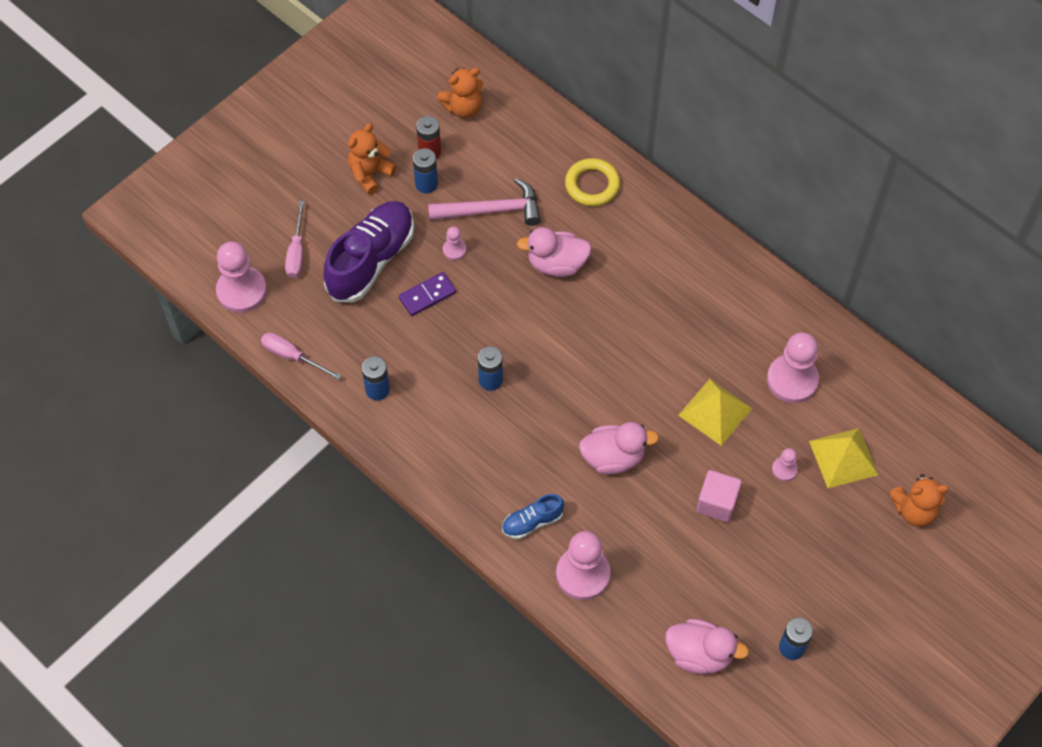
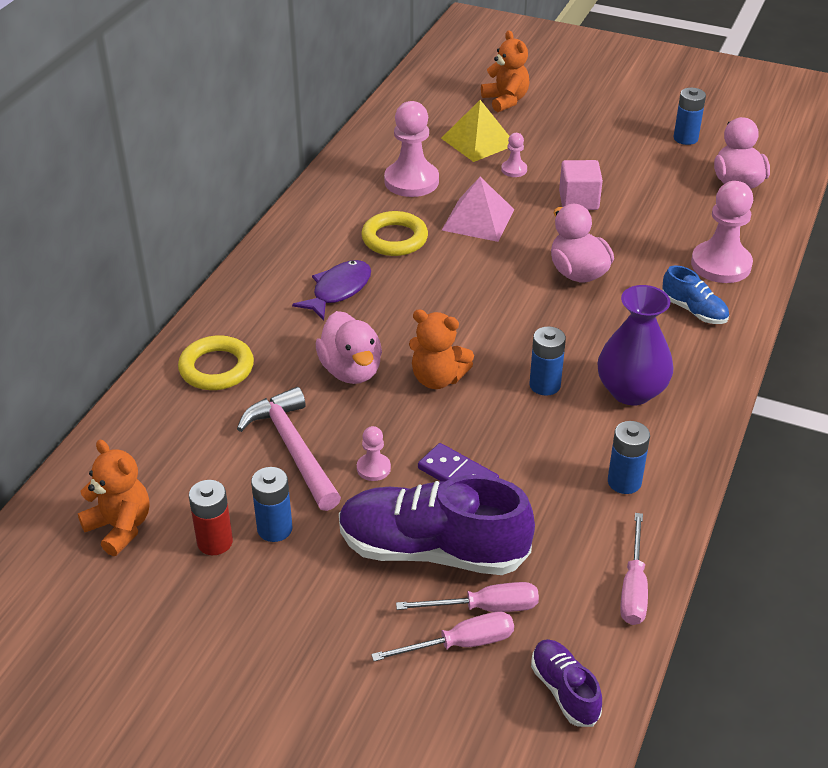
camera: 110 degrees left, 20 degrees down
pink pawn [216,242,267,313] -> purple shoe [531,639,602,727]
orange teddy bear [348,123,397,195] -> orange teddy bear moved to [409,309,474,389]
yellow pyramid [678,379,753,446] -> pink pyramid [442,177,515,242]
none -> purple fish [292,260,371,320]
none -> yellow ring [362,211,428,256]
none -> pink screwdriver [396,582,539,612]
none -> purple vase [598,285,673,405]

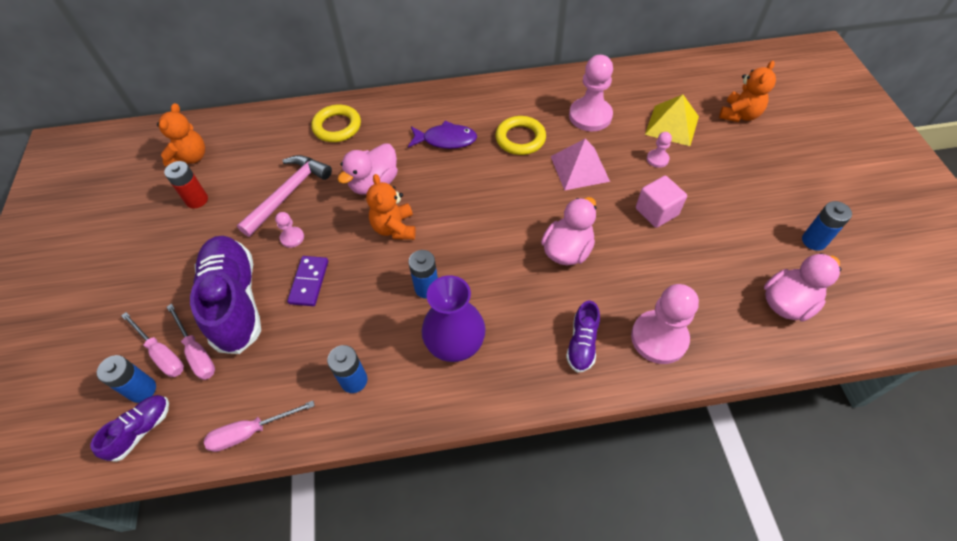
camera: 60 degrees right, 15 degrees up
blue battery [251,467,293,542] -> blue battery moved to [97,355,156,403]
blue shoe [662,265,729,324] -> purple shoe [566,301,600,373]

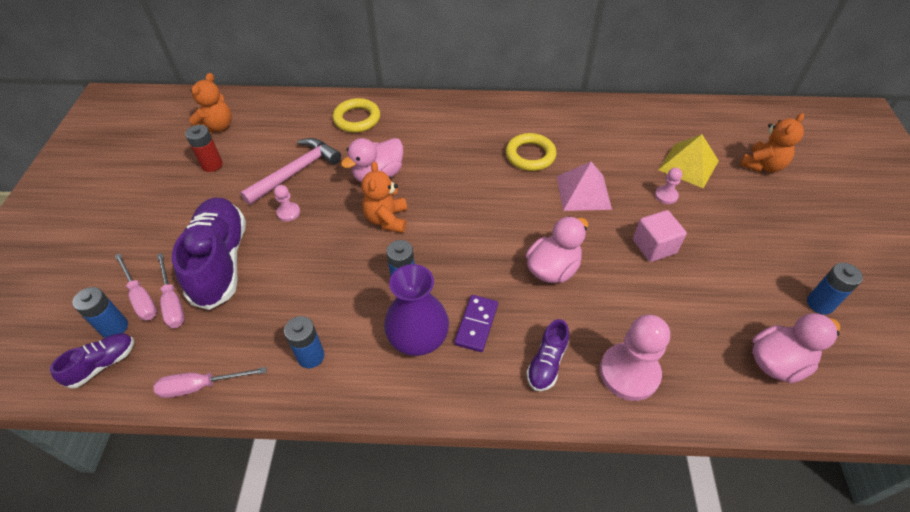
camera: 10 degrees right, 5 degrees down
purple domino [287,256,328,306] -> purple domino moved to [454,295,498,352]
purple fish [408,121,477,149] -> none
pink pawn [569,55,613,131] -> none

